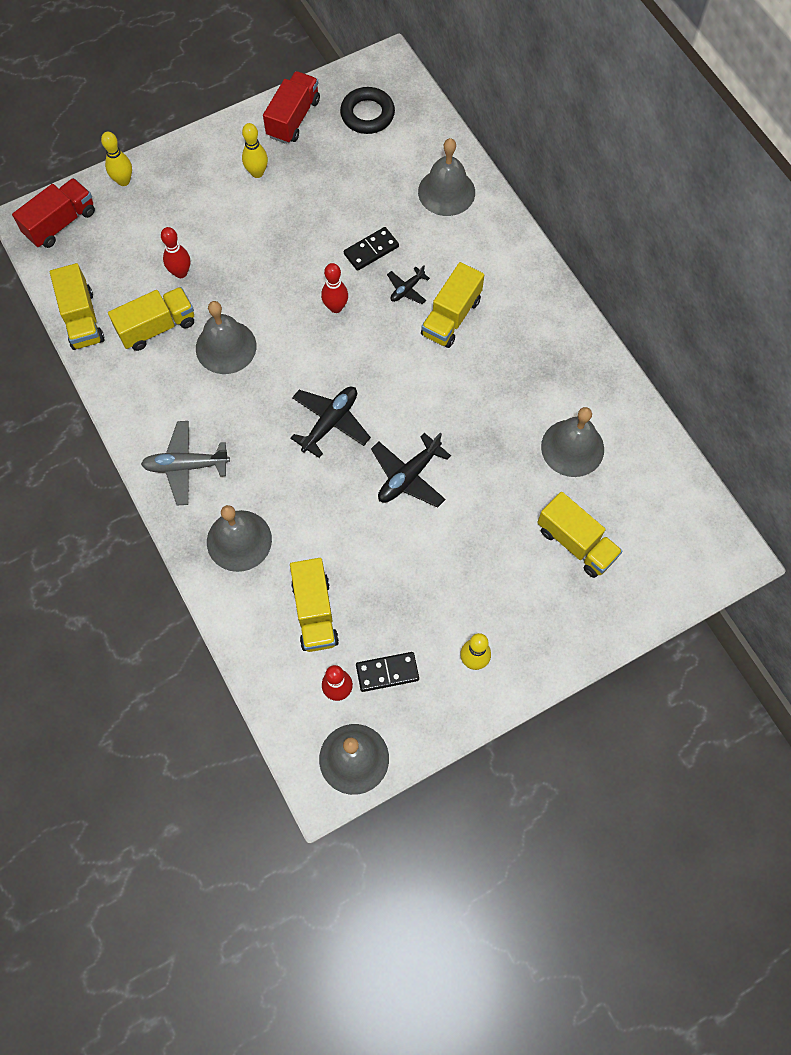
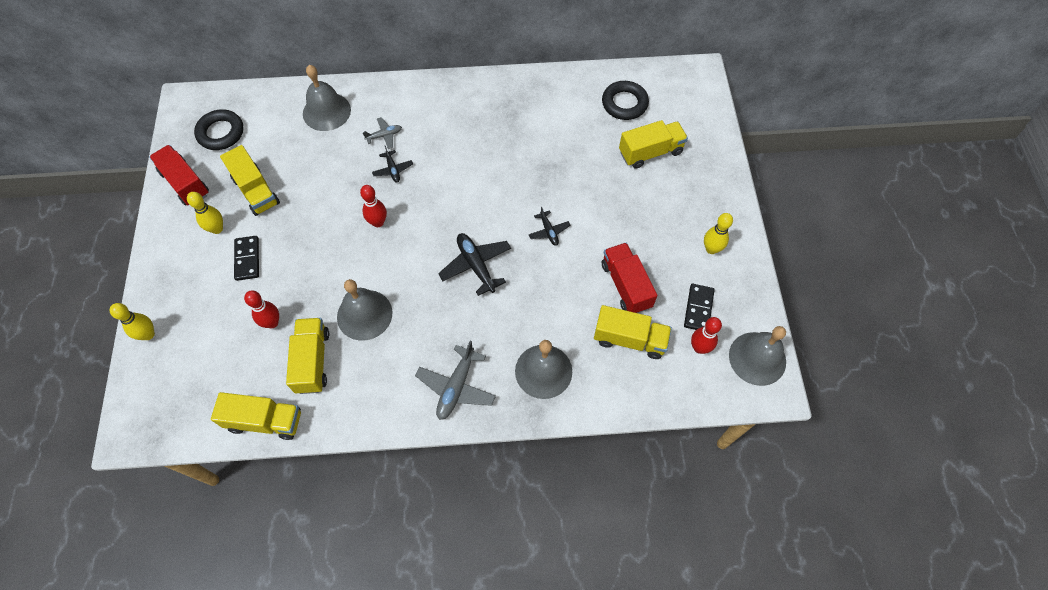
camera: 65 degrees left, 5 degrees down
red truck [12,178,95,248] -> red truck moved to [602,243,658,313]
black domino [344,227,399,271] -> black domino moved to [234,236,259,281]
black plane [371,433,451,507] -> black plane [529,207,570,246], size x0.57
yellow truck [421,262,484,348] -> yellow truck moved to [220,145,280,216]
grey bell [541,407,604,477] -> none
none -> grey plane [363,117,402,149]
none -> black ring [602,81,649,120]

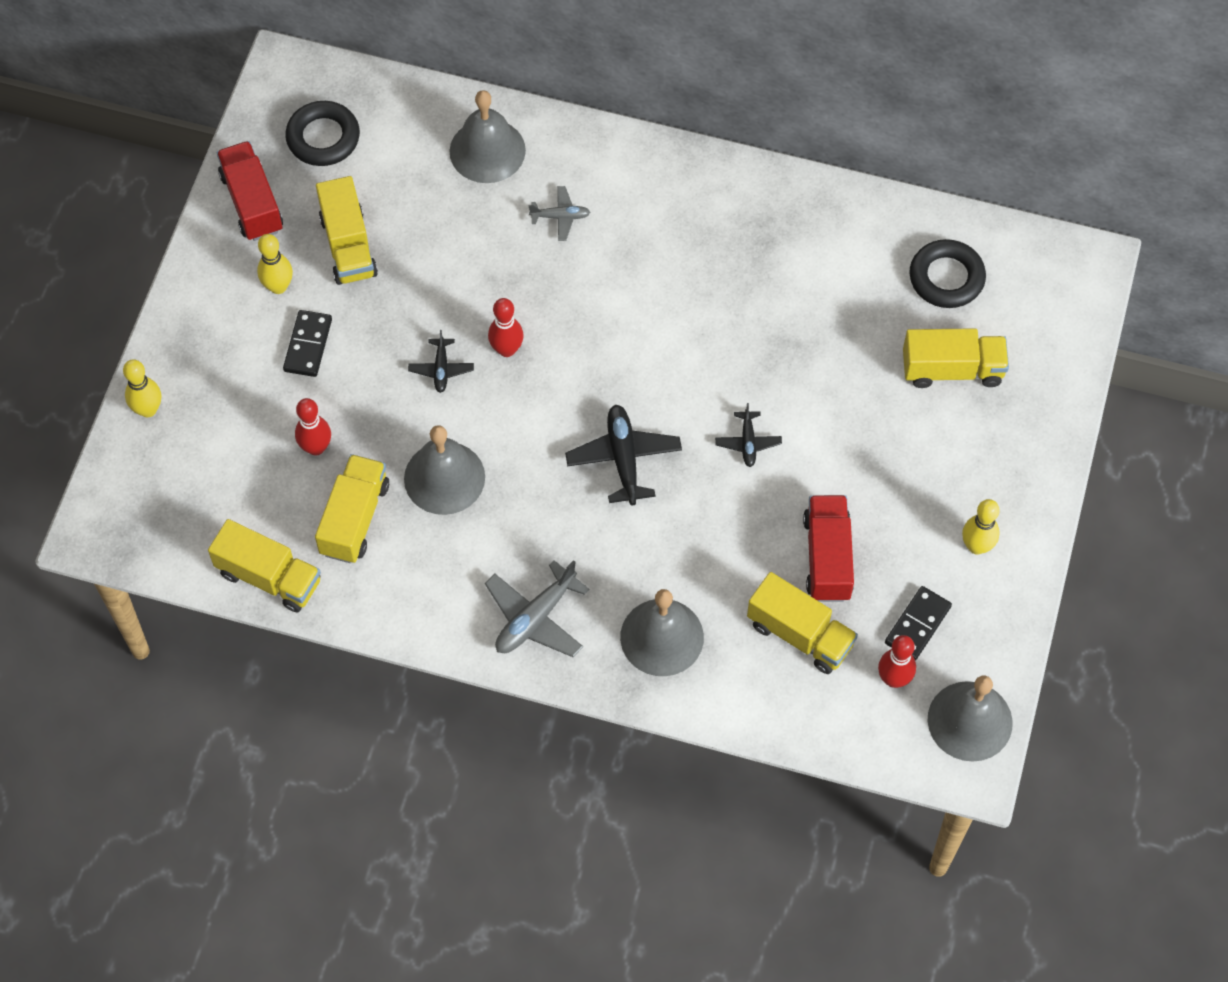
camera: 20 degrees right, 0 degrees up
black plane [372,146,413,182] -> black plane moved to [408,330,474,393]

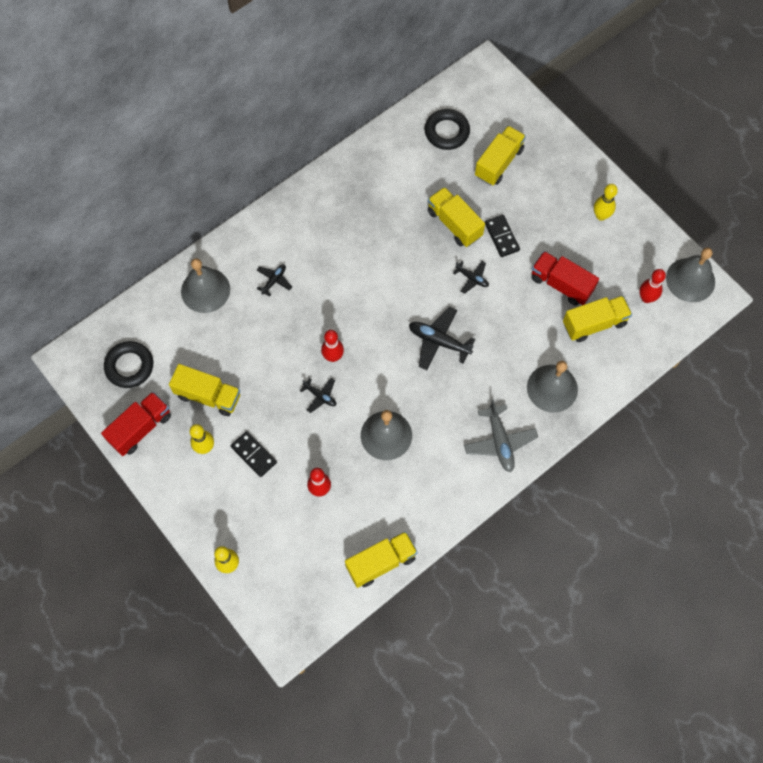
camera: 55 degrees left, 5 degrees up
red truck [217,141,283,241] -> red truck turned 120 degrees clockwise [101,392,171,456]
yellow truck [315,454,389,563] -> yellow truck moved to [428,187,485,247]
grey plane [529,186,590,241] -> black plane [257,264,292,297]
black domino [885,586,952,661] -> black domino moved to [485,215,520,257]

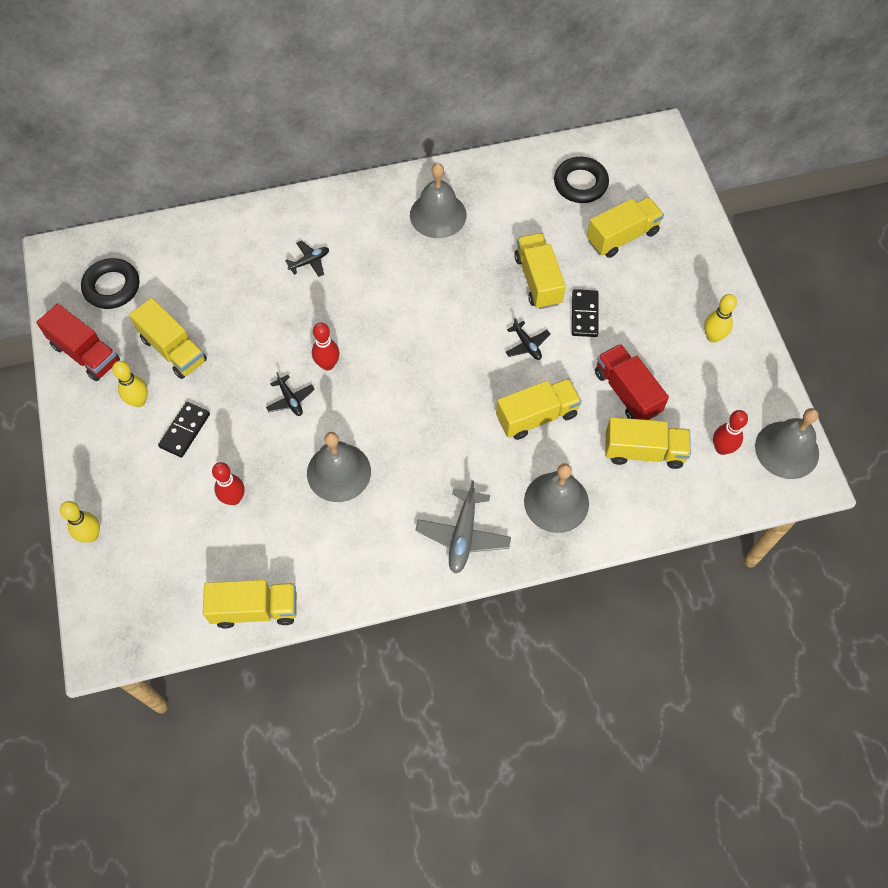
camera: 25 degrees right, 5 degrees down
red truck [101,392,171,456] -> red truck turned 60 degrees clockwise [36,303,120,381]
grey bell [181,258,230,313] -> grey bell moved to [410,163,467,238]
black domino [231,431,277,477] -> black domino turned 45 degrees clockwise [158,402,210,458]
black plane [409,307,476,370] -> none
none -> yellow truck [496,378,582,440]

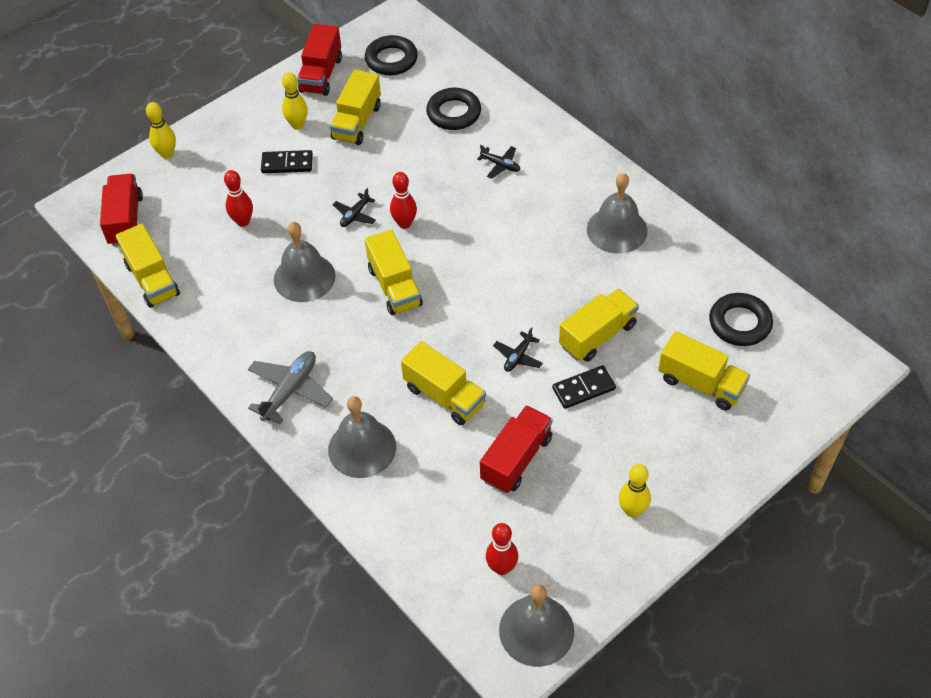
camera: 65 degrees right, 10 degrees down
grey plane [415,480,511,573] -> grey plane turned 135 degrees clockwise [248,351,333,424]
yellow truck [605,417,691,469] -> yellow truck moved to [365,230,423,315]
none -> red truck [100,174,143,246]
none -> black ring [426,88,481,130]

